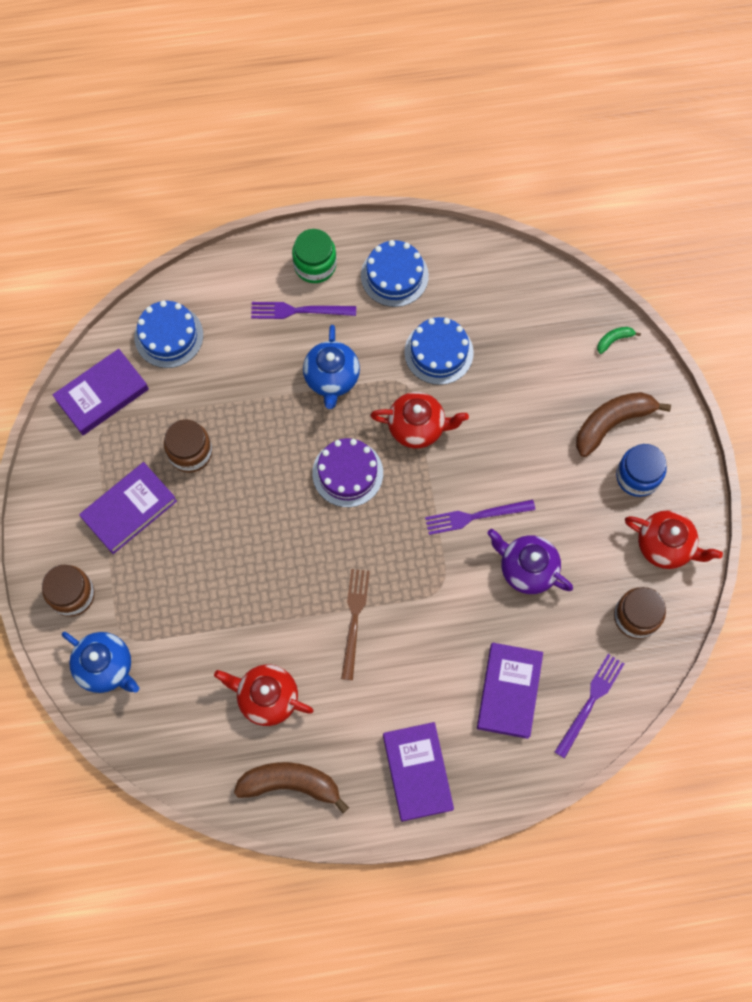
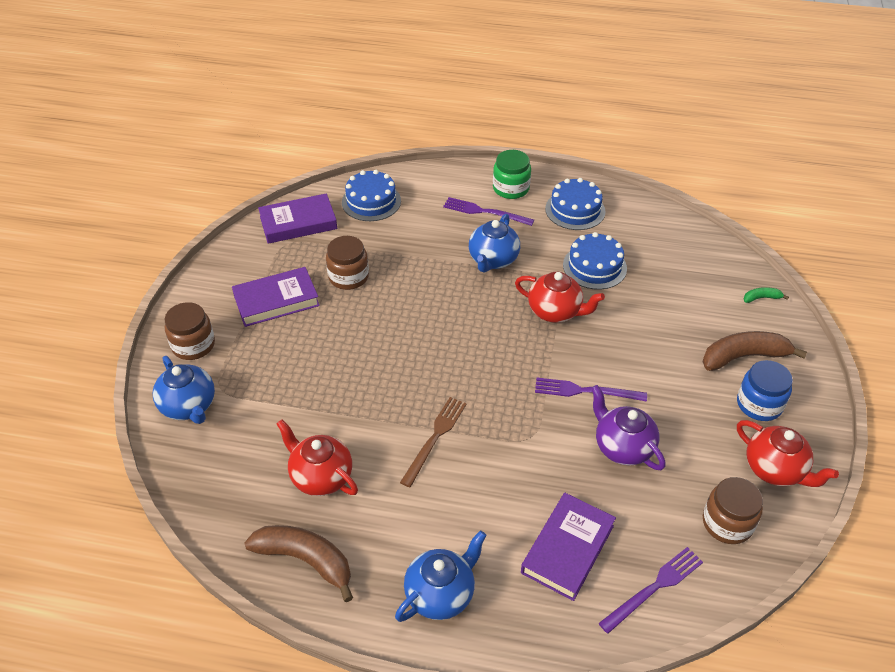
camera: 20 degrees right, 25 degrees down
purple cake [312,438,383,507] -> none
purple book [383,722,454,822] -> blue teapot [395,530,487,622]

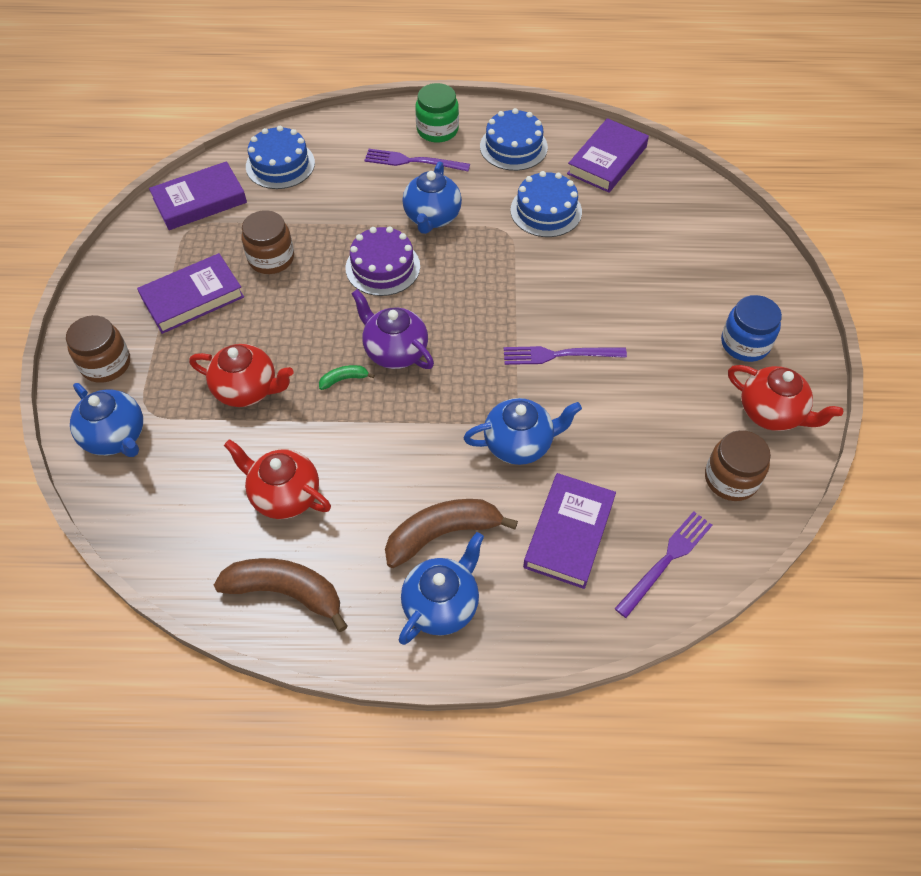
camera: 10 degrees left, 10 degrees up
brown fork [400,397,467,487] -> none
red teapot [515,272,605,323] -> red teapot moved to [189,344,294,407]
purple teapot [591,385,666,470] -> purple teapot moved to [351,289,434,369]
brown banana [702,331,807,371] -> brown banana moved to [385,499,518,568]
green banana [744,287,789,303] -> green banana moved to [319,365,375,390]
none -> purple cake [346,226,420,296]
none -> blue teapot [464,398,582,465]
none -> purple book [567,118,649,193]

